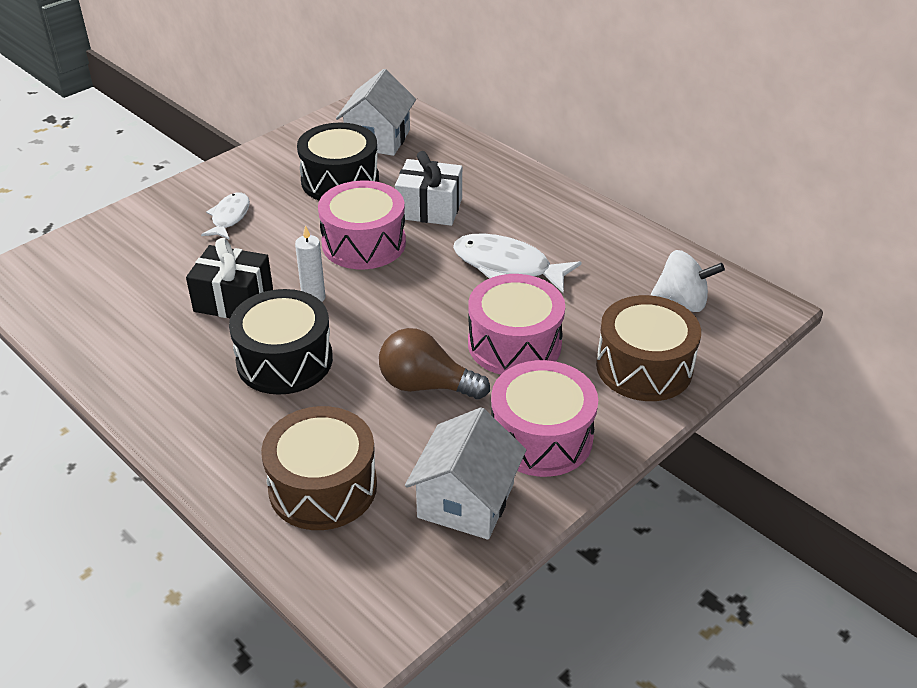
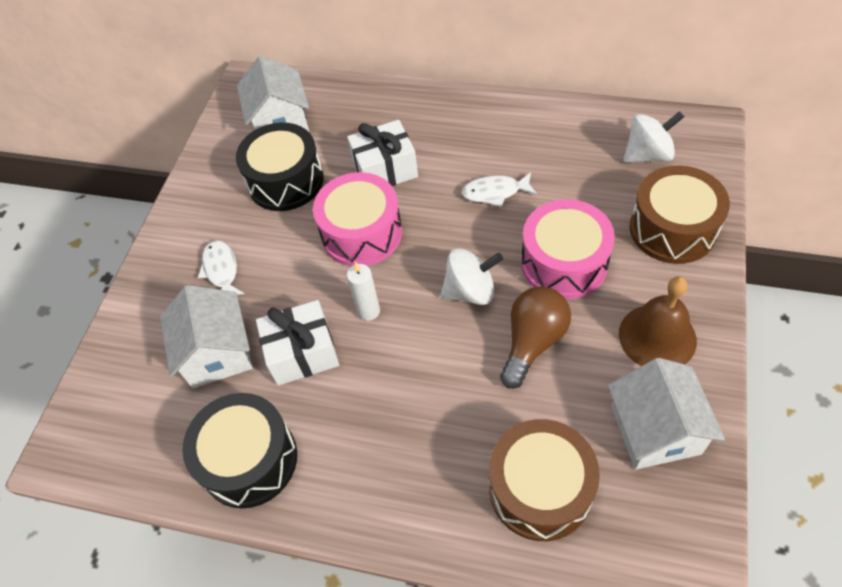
camera: 25 degrees left, 15 degrees up
black gift [186,238,273,318] -> white gift [256,300,339,385]
black drum [229,289,333,395] -> black drum moved to [182,393,297,508]
brown light bulb [379,328,490,399] -> brown light bulb turned 135 degrees clockwise [500,286,571,389]
white fish [453,233,581,293] -> white fish [462,172,537,207], size x0.62
pink drum [491,360,598,477] -> brown bell [619,276,697,366]
none -> white house [160,285,253,389]
none -> white spinning top [441,248,503,305]

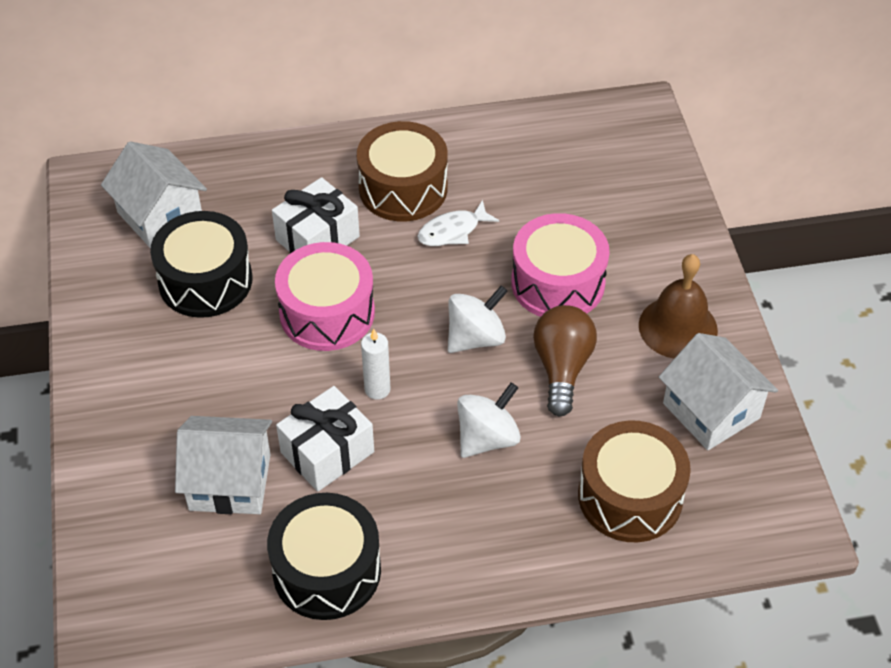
camera: 30 degrees left, 5 degrees down
white house [160,285,253,389] -> white house turned 45 degrees counterclockwise [175,416,272,514]
white fish [198,240,245,295] -> none
white spinning top [624,111,684,163] -> white spinning top moved to [457,383,521,458]
brown drum [630,165,730,264] -> brown drum moved to [357,121,448,222]

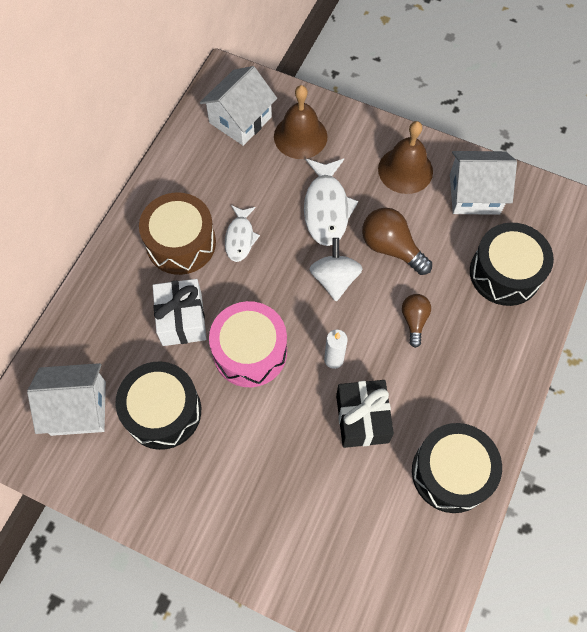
camera: 55 degrees left, 15 degrees up
white house [175,416,272,514] -> white house moved to [200,66,277,146]
white gift [276,386,374,492] -> black gift [336,380,394,448]
white spinning top [457,383,521,458] -> brown light bulb [402,294,431,348]
pink drum [511,213,610,317] -> white fish [304,159,358,246]
brown drum [578,420,691,542] -> black drum [470,223,554,306]
none -> brown bell [274,85,327,159]

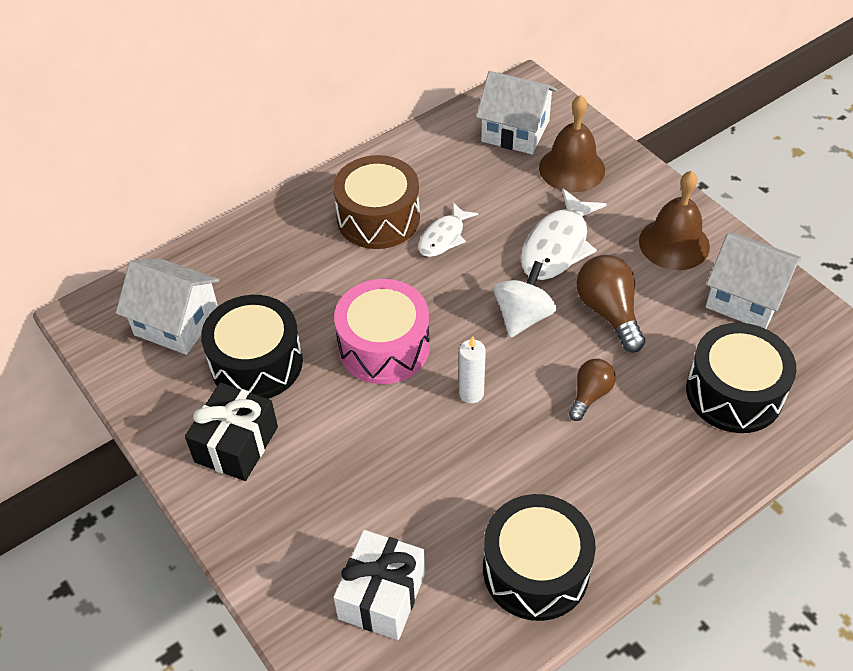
camera: 30 degrees right, 15 degrees down
white gift [153,279,206,346] -> white gift moved to [334,530,425,640]
white house [200,66,277,146] -> white house turned 45 degrees clockwise [476,71,557,154]
black gift [336,380,394,448] -> black gift moved to [185,383,278,481]

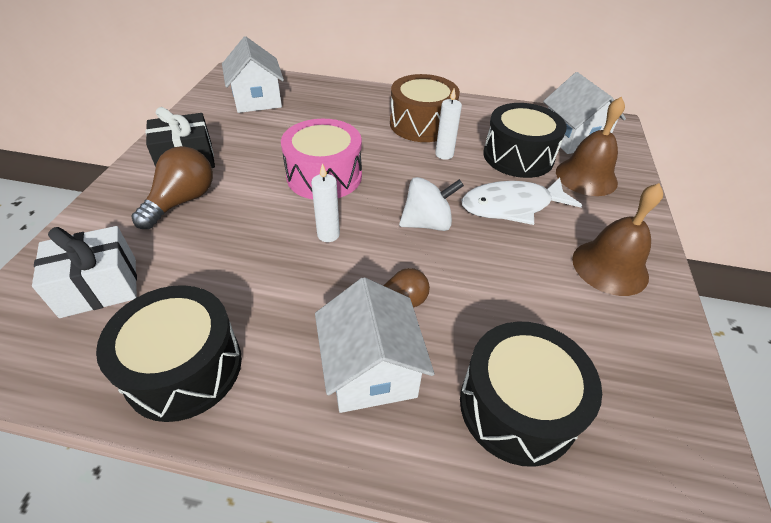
camera: 45 degrees right, 5 degrees down
black drum [201,295,303,399] -> black drum moved to [483,103,567,178]
white fish [418,202,478,257] -> white candle [435,88,462,160]
brown light bulb [576,255,645,352] -> brown light bulb moved to [131,146,213,229]
white house [706,233,802,329] -> white house moved to [315,277,435,413]

